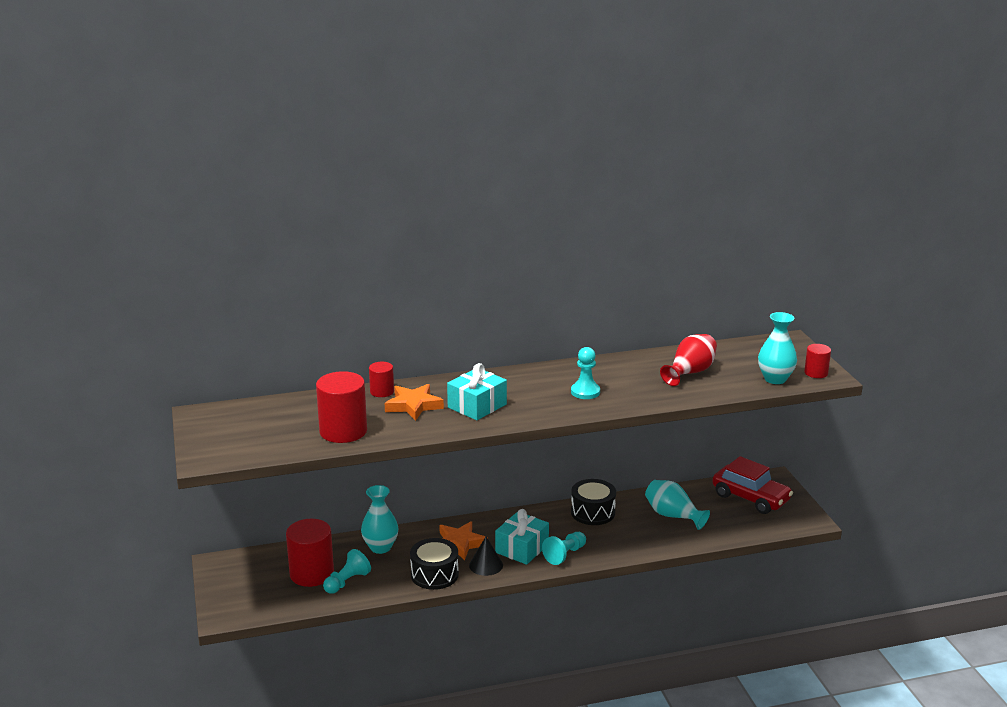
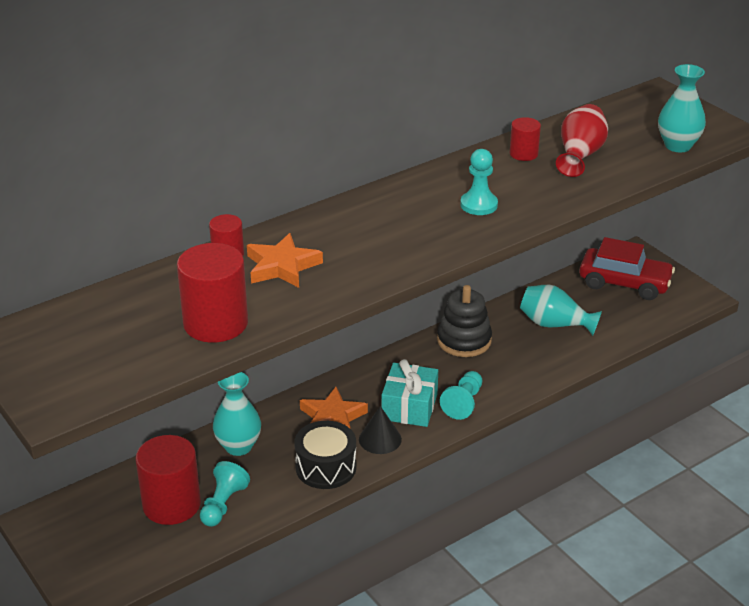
camera: 20 degrees left, 10 degrees up
turquoise gift [447,363,507,420] -> none
black drum [571,479,616,525] -> black stacking toy [437,285,492,357]
red cylinder [804,344,831,378] -> red cylinder moved to [510,117,541,161]

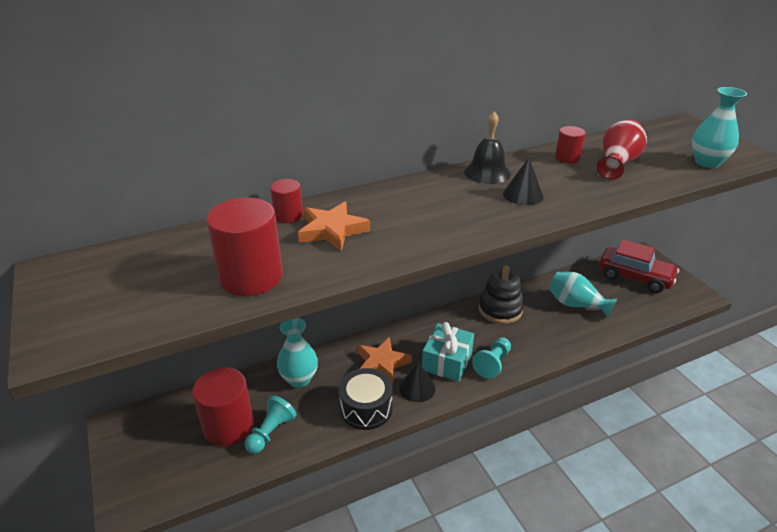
camera: 10 degrees right, 0 degrees up
turquoise pawn [460,149,498,215] -> black cone [503,158,544,205]
none -> black bell [464,111,511,184]

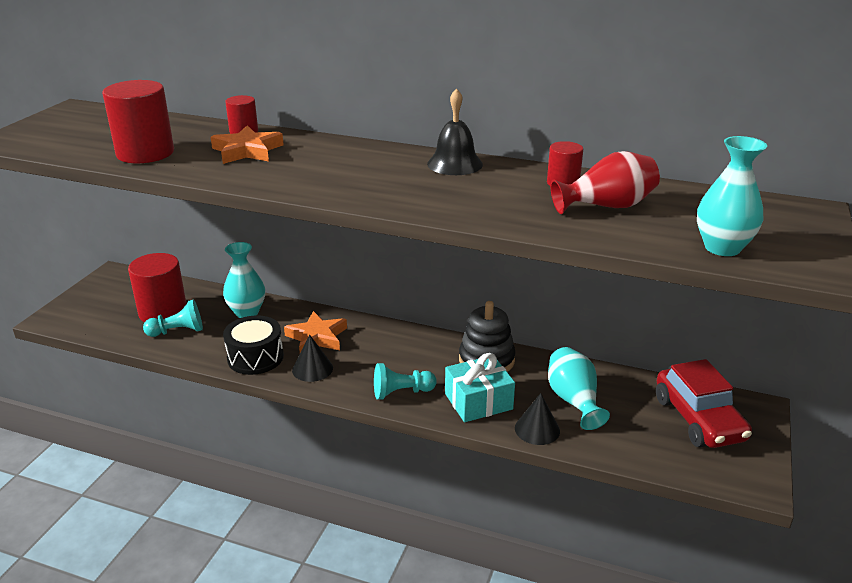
camera: 45 degrees right, 5 degrees down
turquoise gift [422,322,474,382] -> turquoise gift moved to [445,353,515,422]
black cone [503,158,544,205] -> black cone moved to [515,393,560,445]

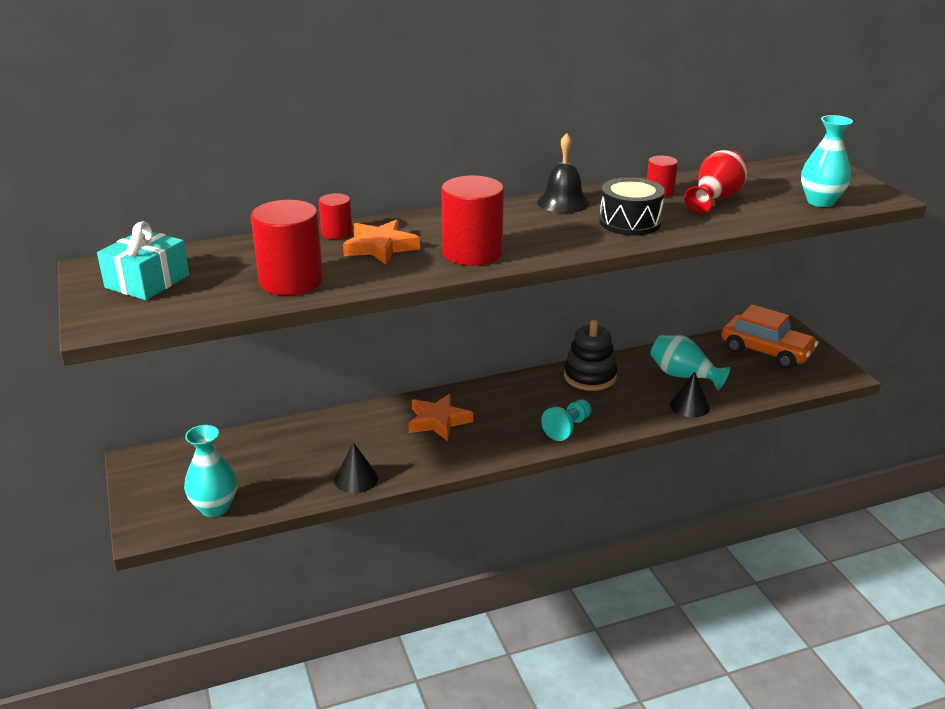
camera: 40 degrees left, 0 degrees up
red cylinder [128,253,187,322] -> red cylinder moved to [441,176,504,266]
turquoise pawn [143,300,203,337] -> none
turquoise vase [223,242,265,318] -> turquoise vase moved to [184,425,237,517]
black drum [223,315,284,375] -> black drum moved to [599,177,665,235]
black cone [292,334,333,382] -> black cone moved to [334,443,378,493]
turquoise gift [445,353,515,422] -> turquoise gift moved to [97,221,189,300]
red car [656,359,752,448] -> orange car [722,304,819,369]

